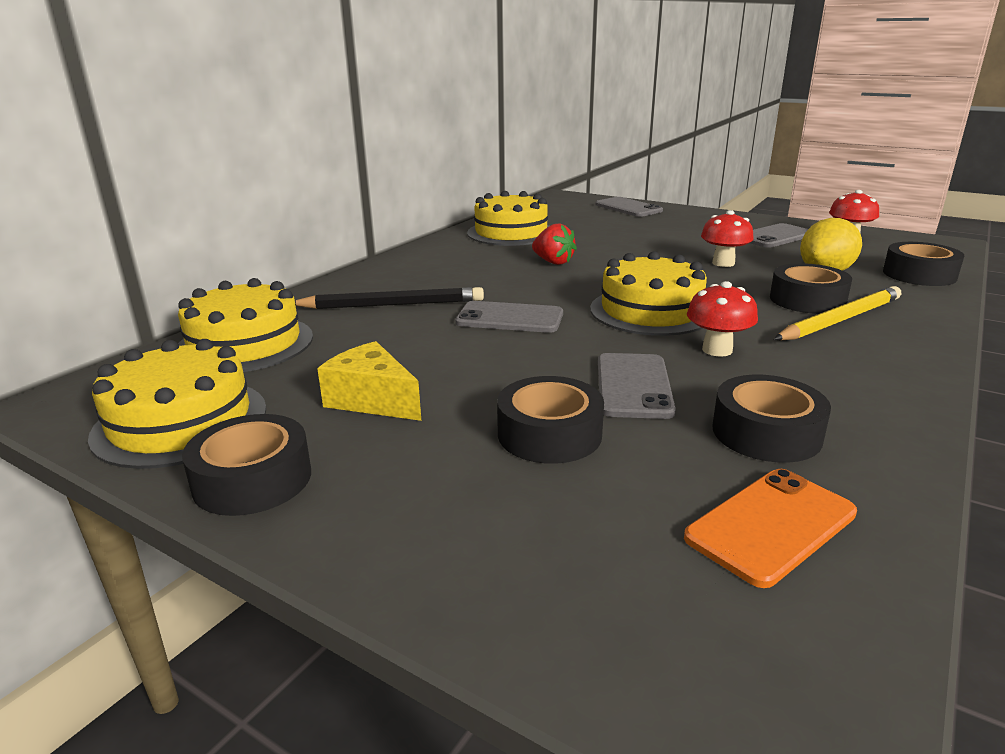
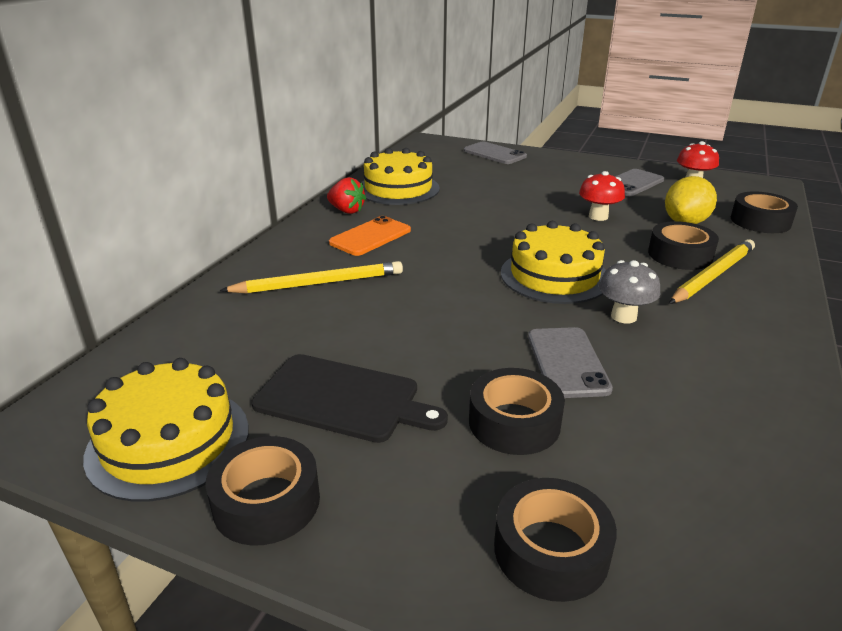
camera: 10 degrees left, 5 degrees up
yellow cake [178,278,313,372] -> none
black pencil [295,287,484,309] -> yellow pencil [220,261,403,294]
yellow cheese [317,341,421,421] -> black cutting board [252,354,448,443]
grey phone [455,301,563,333] -> none
red strawberry [532,224,577,265] -> red strawberry moved to [327,177,366,214]
orange phone [684,469,857,588] -> orange phone moved to [329,216,411,256]
red mushroom [687,281,758,357] -> grey mushroom [599,260,660,323]
black tape [713,375,831,463] -> black tape moved to [494,478,617,602]

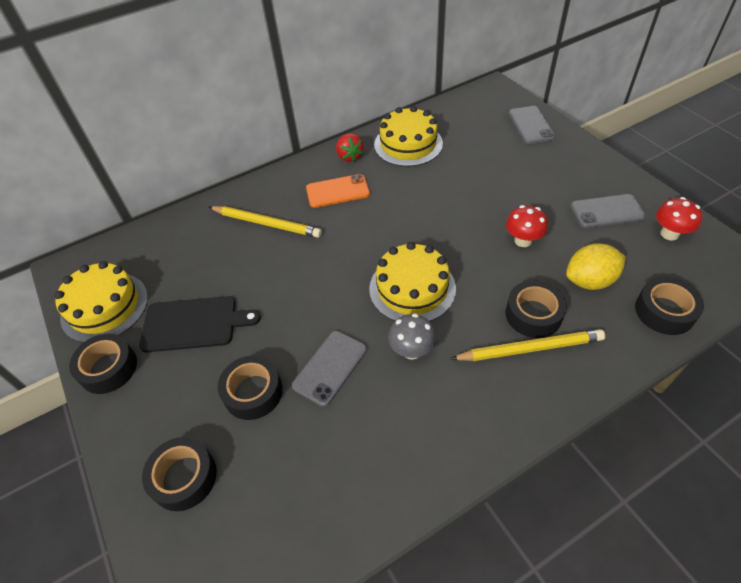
camera: 40 degrees right, 20 degrees up
black cutting board [252,354,448,443] -> black cutting board turned 60 degrees counterclockwise [139,296,261,352]

